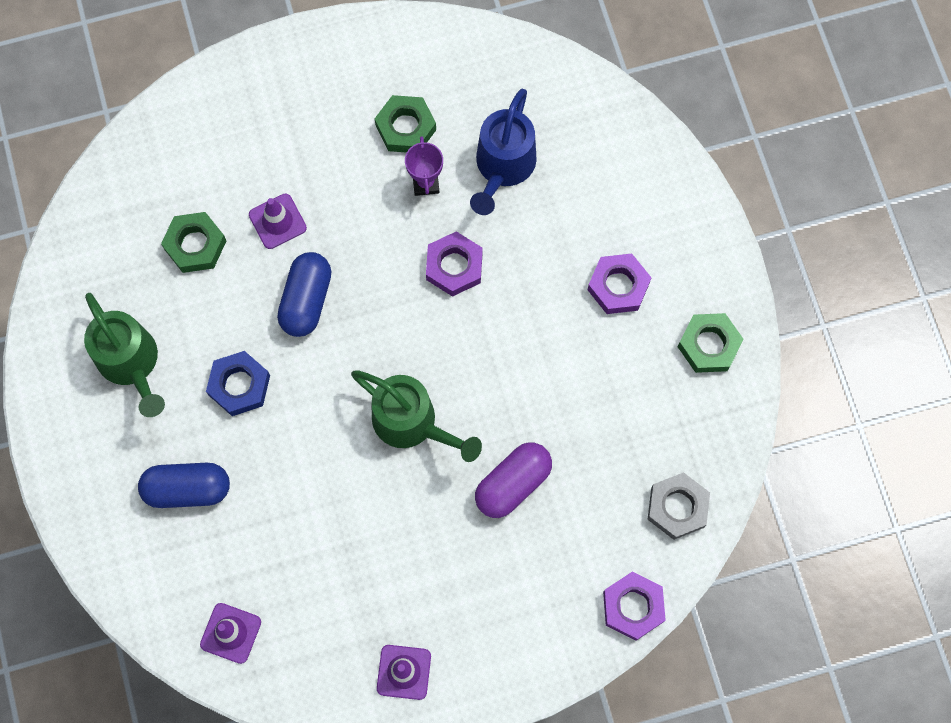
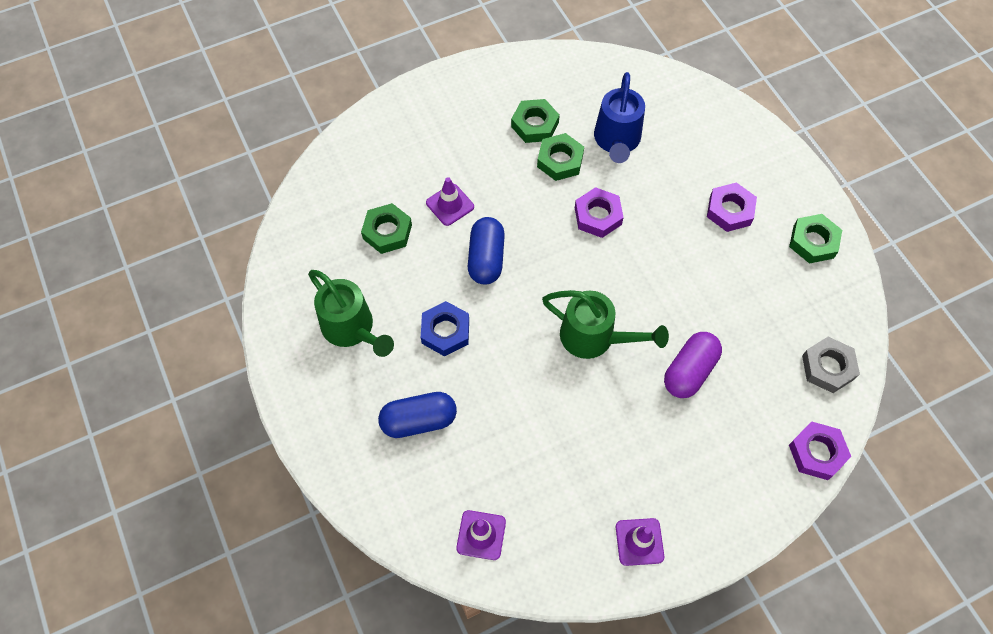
camera: 10 degrees left, 10 degrees down
purple trophy [405,137,443,196] -> green nut [537,133,584,181]

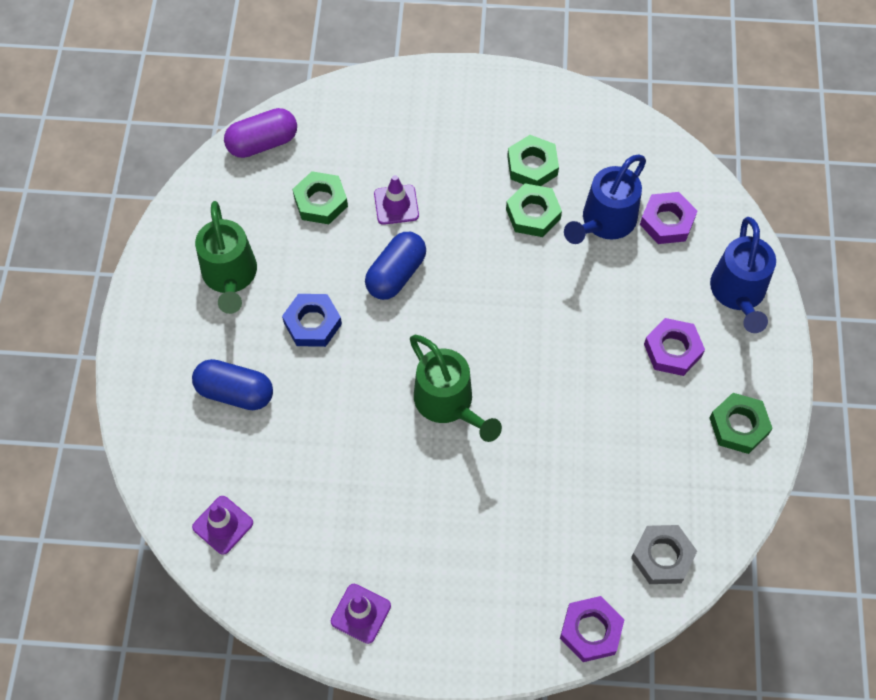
camera: 30 degrees right, 0 degrees up
purple nut [575,187,624,238] -> purple nut moved to [640,192,697,244]
purple capsule [664,332,722,398] -> purple capsule moved to [224,108,297,158]
none -> blue watering can [710,217,776,333]

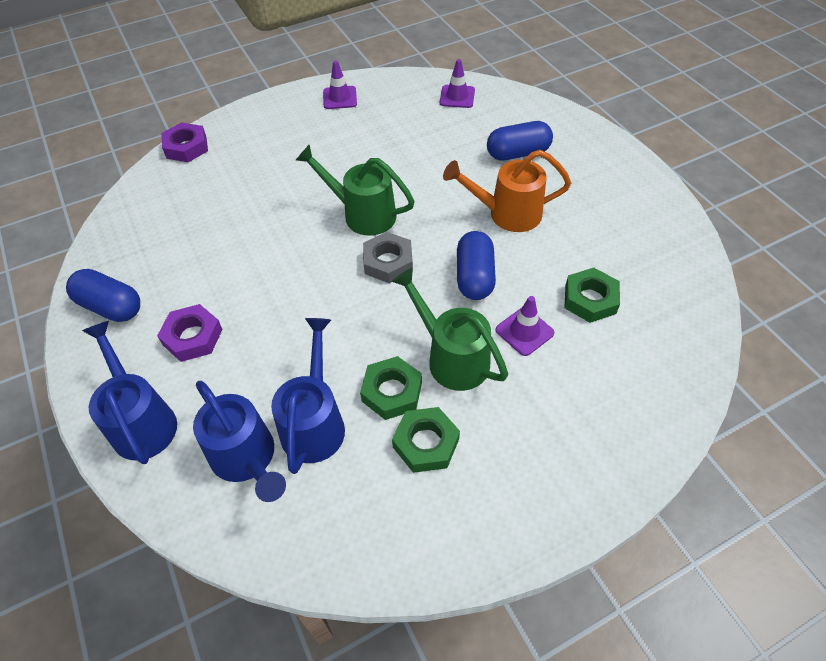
camera: 150 degrees right, 10 degrees down
green watering can [195,201,257,314] -> green watering can moved to [392,268,508,391]
purple capsule [224,108,297,158] -> none
blue nut [282,294,342,347] -> orange watering can [443,150,571,232]
grey nut [631,525,697,584] -> grey nut moved to [363,232,413,283]
purple nut [640,192,697,244] -> blue watering can [193,381,286,502]
green nut [709,393,773,454] -> blue capsule [66,269,140,322]

